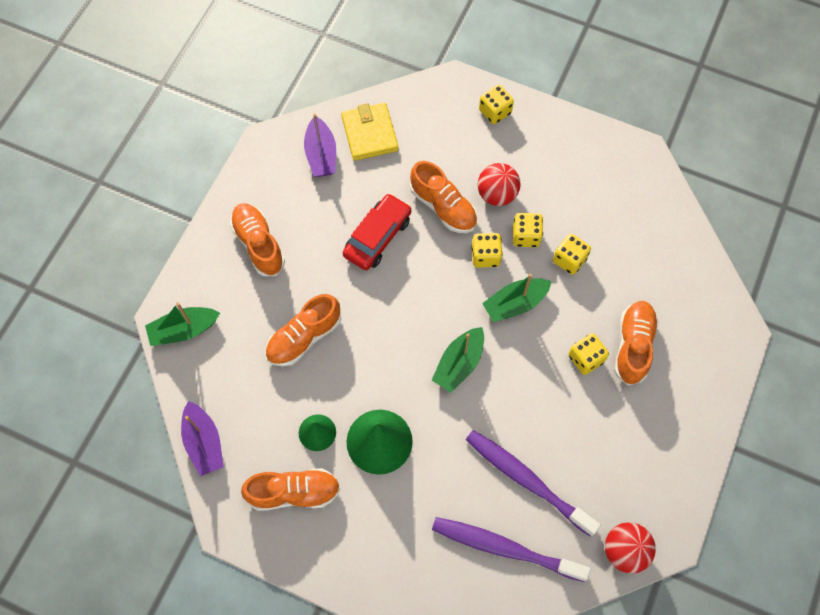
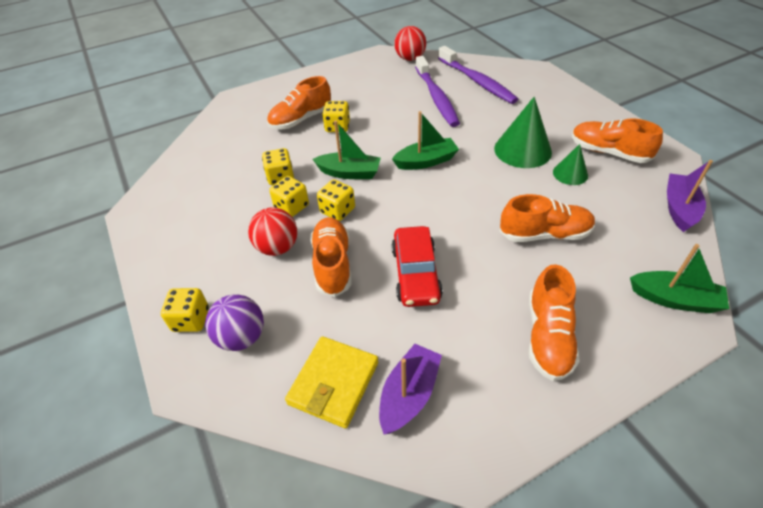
camera: 140 degrees left, 20 degrees down
red car [343,193,411,270] -> red car turned 75 degrees counterclockwise [391,226,443,307]
none -> purple ball [205,294,264,351]

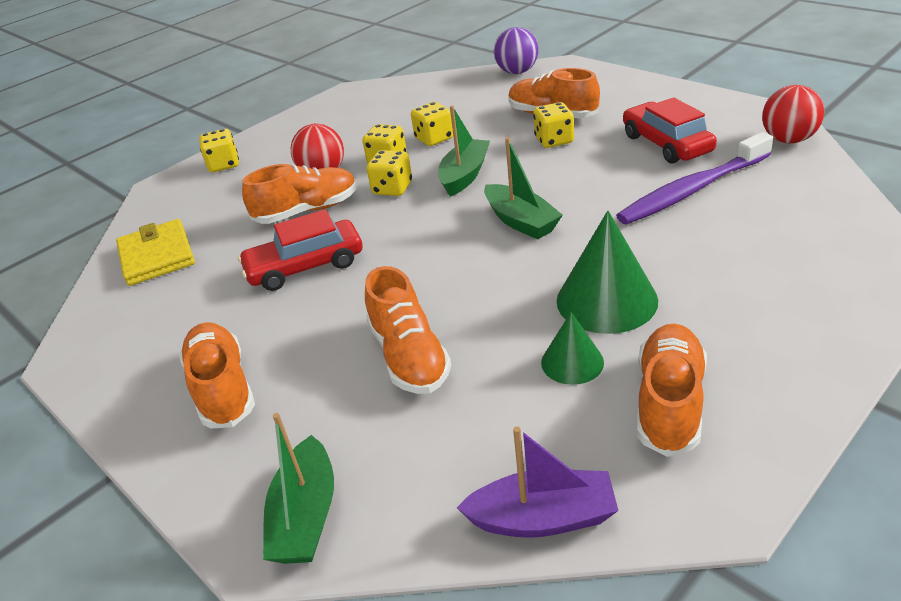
camera: 75 degrees right, 10 degrees down
purple ball [205,294,264,351] -> purple ball moved to [494,27,538,74]
yellow wallet [285,336,378,428] -> yellow wallet turned 60 degrees clockwise [116,219,195,286]
green boat [313,121,381,179] -> green boat turned 150 degrees counterclockwise [438,105,490,197]
purple boat [379,344,442,434] -> none
purple toothbrush [438,46,518,104] -> none
orange shoe [529,264,580,381] -> orange shoe turned 75 degrees clockwise [179,322,255,428]
none -> red car [623,97,717,164]

